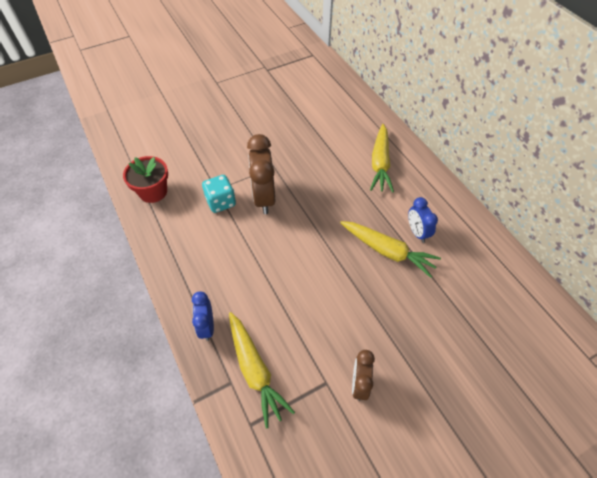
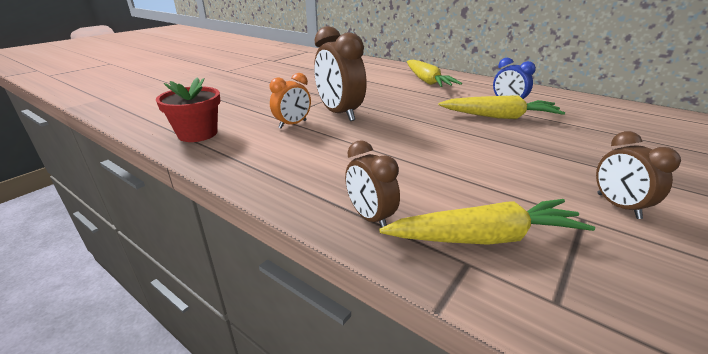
camera: 25 degrees left, 25 degrees down
blue clock [192,291,214,341] -> brown clock [345,140,400,227]
turquoise dice [202,175,236,213] -> orange clock [270,73,311,129]
yellow carrot [229,312,295,429] -> yellow carrot turned 45 degrees counterclockwise [379,199,595,245]

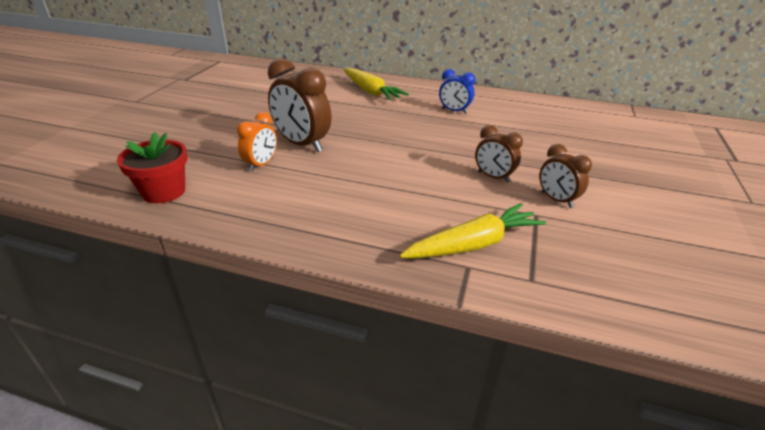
camera: 20 degrees left, 5 degrees up
brown clock [345,140,400,227] -> brown clock moved to [475,125,523,183]
yellow carrot [439,95,565,119] -> none

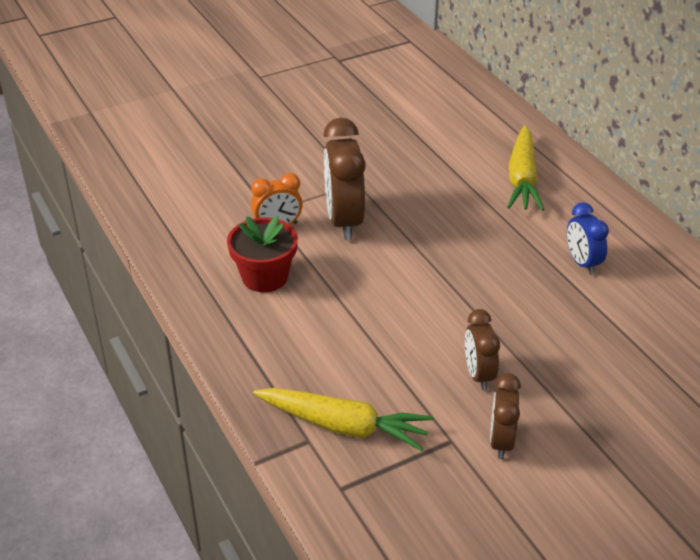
camera: 45 degrees right, 5 degrees up
red flower pot [117,132,187,203] -> red flower pot moved to [227,216,298,292]

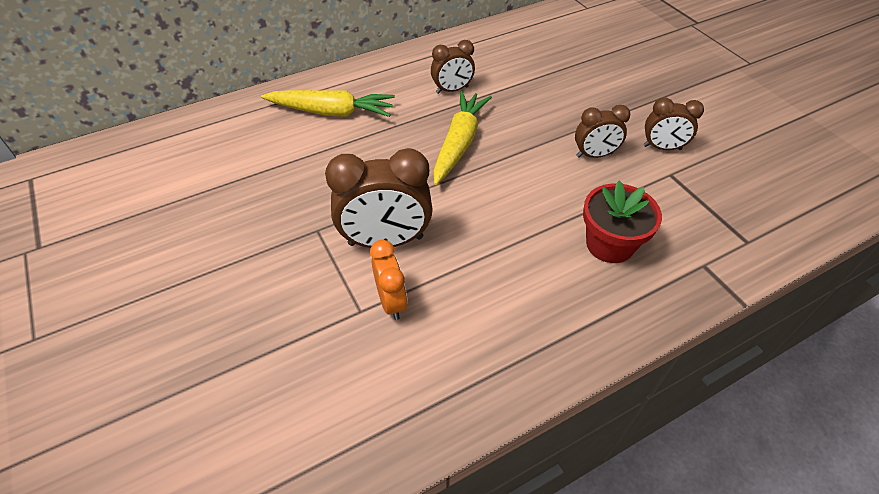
camera: 90 degrees left, 10 degrees up
red flower pot [227,216,298,292] -> red flower pot moved to [583,181,662,263]
yellow carrot [253,388,433,451] -> yellow carrot moved to [433,91,492,185]
blue clock [567,202,609,275] -> brown clock [431,40,475,94]

